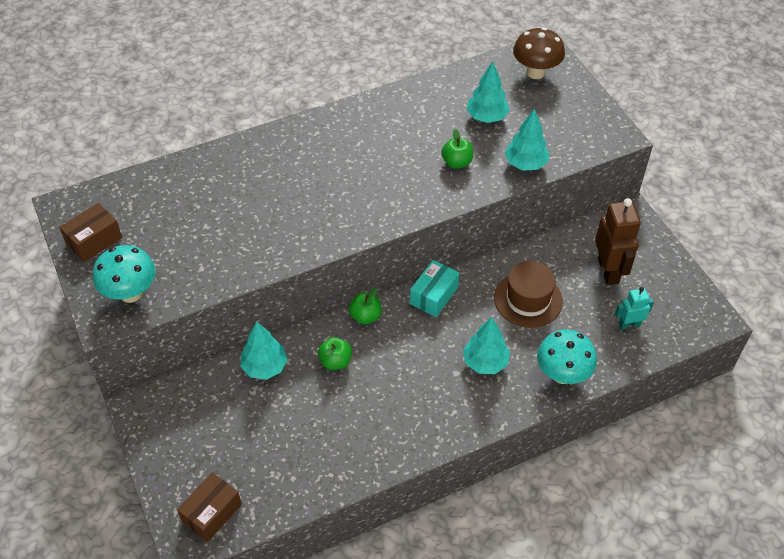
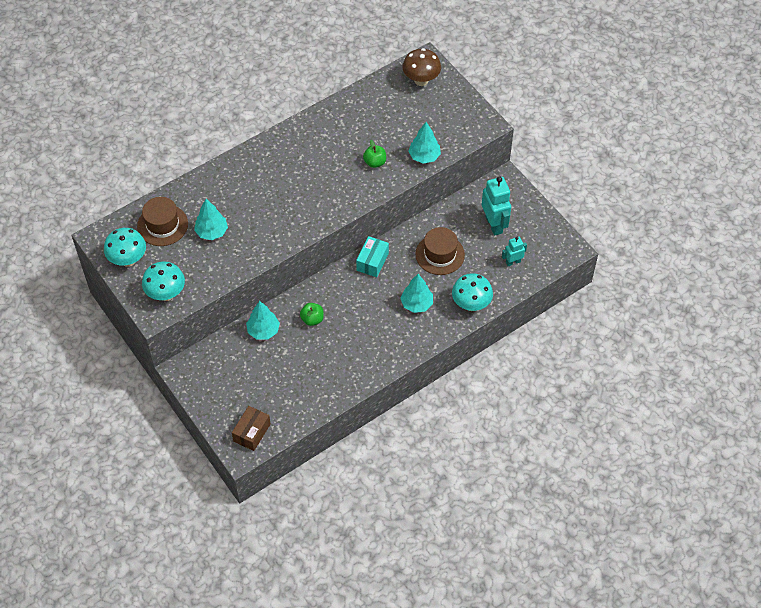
camera: 10 degrees left, 5 degrees up
brown box [59,203,122,262] -> turquoise mushroom [104,228,146,267]
green apple [349,288,382,324] -> none
turquoise tree [466,61,509,123] -> turquoise tree moved to [194,199,228,240]
brown robot [595,198,641,285] -> turquoise robot [482,177,511,236]
none -> brown hat [137,197,188,246]

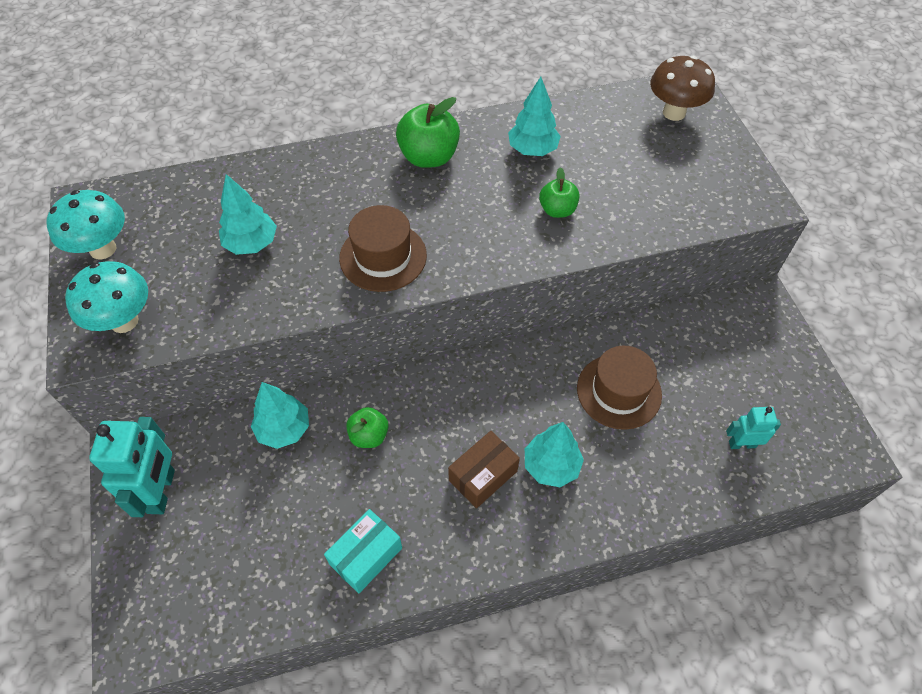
camera: 20 degrees right, 0 degrees up
brown hat [137,197,188,246] -> brown hat moved to [339,205,427,292]
brown box [232,406,271,451] -> brown box moved to [448,431,520,508]
turquoise box [356,236,389,277] -> turquoise box moved to [324,509,402,593]
turquoise tree [408,122,441,164] -> turquoise tree moved to [508,77,561,156]
turquoise mushroom [452,273,493,311] -> none
turquoise robot [482,177,511,236] -> turquoise robot moved to [89,417,175,517]
none -> green apple [396,97,460,168]

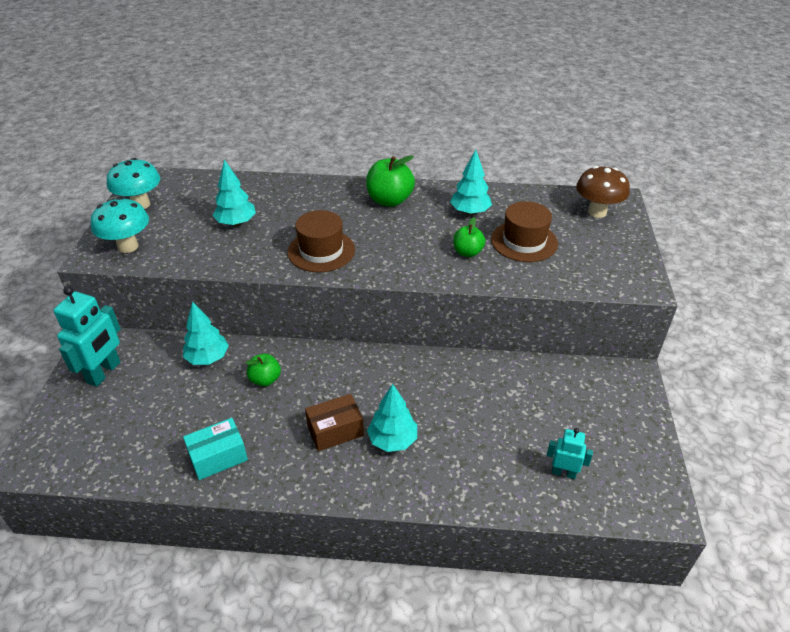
camera: 20 degrees right, 15 degrees down
brown hat [577,346,662,430] -> brown hat moved to [491,201,558,262]

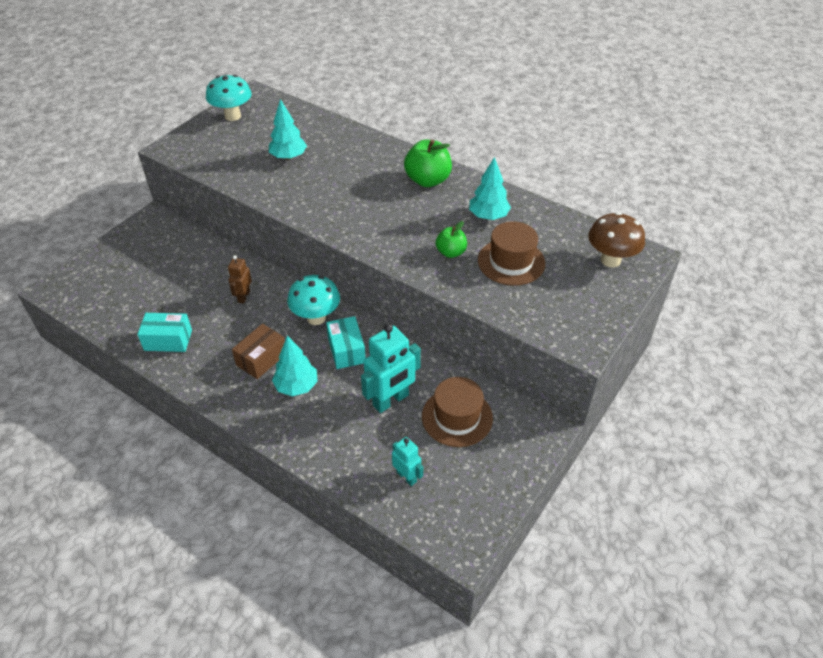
camera: 30 degrees right, 5 degrees up
turquoise robot [53,286,121,387] -> turquoise robot moved to [361,324,421,413]
turquoise mushroom [91,197,149,253] -> turquoise mushroom moved to [287,275,340,325]
turquoise tree [183,301,229,365] -> none
green apple [246,354,281,386] -> brown robot [228,255,252,304]
brown hat [288,210,355,272] -> brown hat moved to [422,377,493,447]
brown box [305,394,364,451] -> brown box turned 60 degrees counterclockwise [232,324,285,379]
none -> turquoise box [326,316,366,369]

